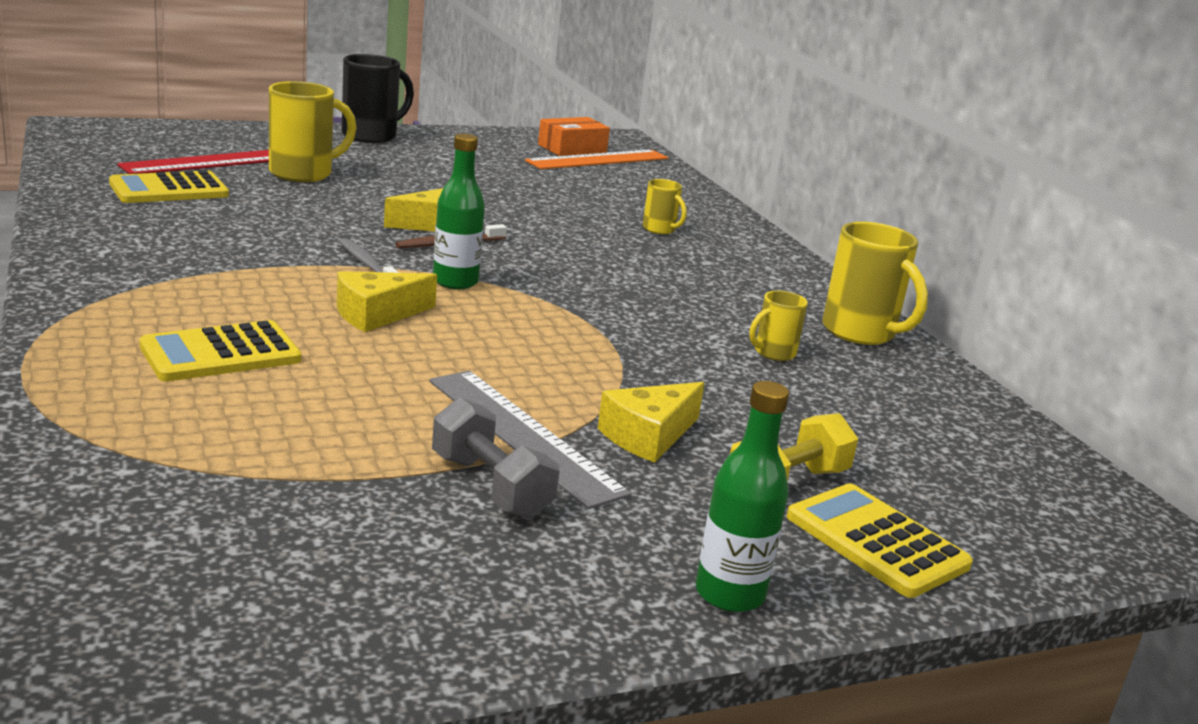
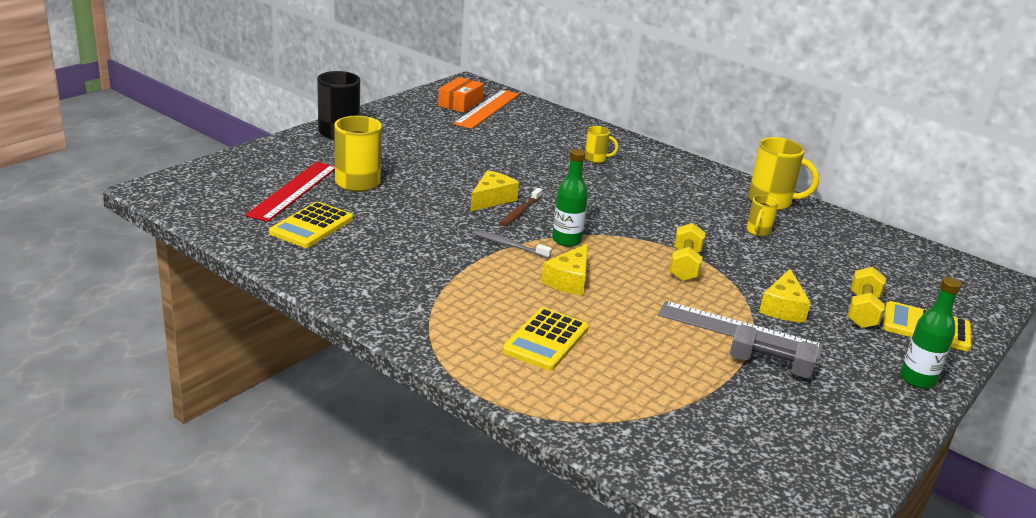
camera: 30 degrees left, 5 degrees up
none -> yellow dumbbell [669,223,705,281]

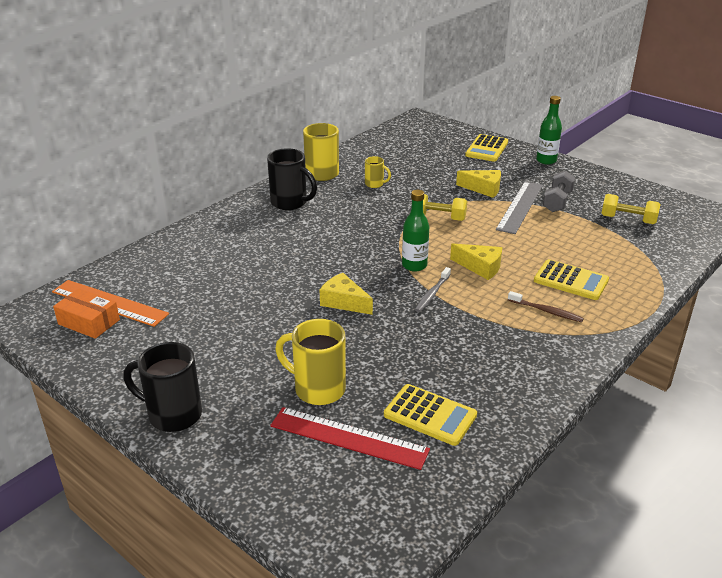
camera: 85 degrees left, 5 degrees up
brown toothbrush [500,188,542,226] -> brown toothbrush moved to [508,291,584,322]
yellow mug [585,126,618,163] -> none
yellow dumbbell [848,267,886,328] -> yellow dumbbell moved to [601,194,661,224]
none -> black mug [267,148,317,210]

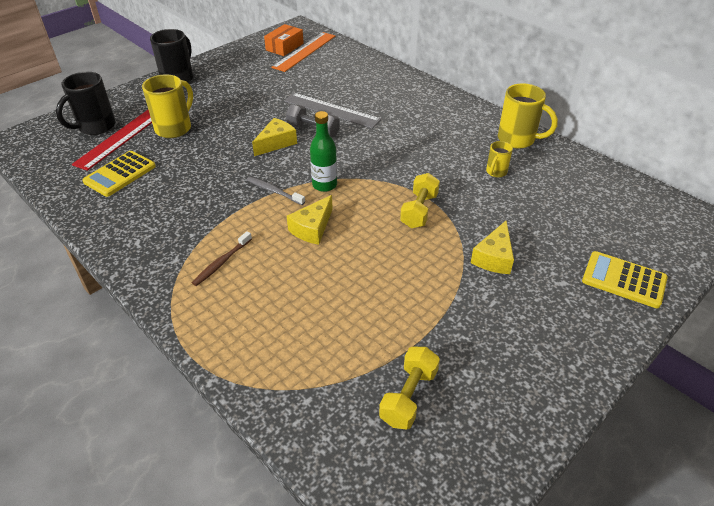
camera: 95 degrees right, 10 degrees up
black mug [267,148,317,210] -> black mug moved to [56,72,116,135]
grey ruler [496,181,543,234] -> grey ruler moved to [284,93,381,129]
yellow calculator [534,259,609,300] -> none
green bottle [536,96,562,165] -> none
grey dumbbell [543,171,575,212] -> grey dumbbell moved to [286,104,340,138]

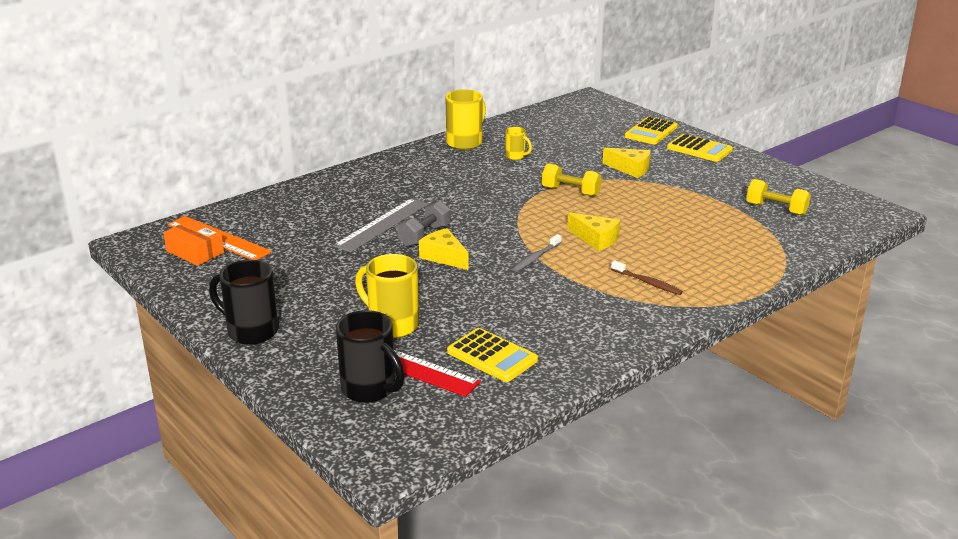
camera: 85 degrees left, 15 degrees down
green bottle [310,111,337,192] -> none
none -> yellow calculator [667,134,733,162]

